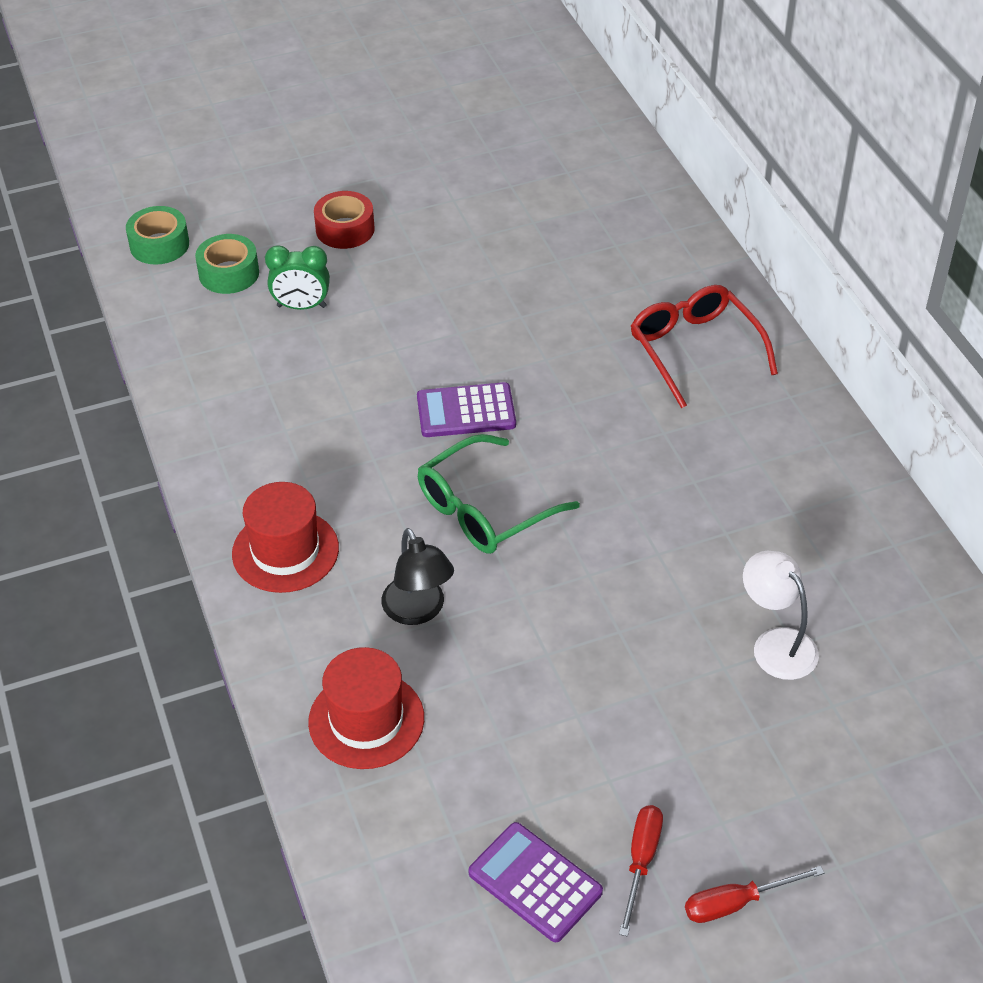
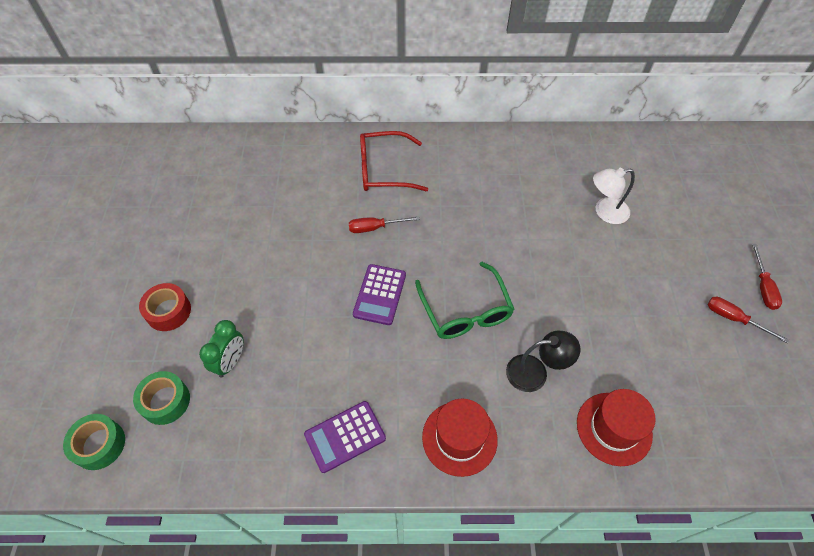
camera: 70 degrees left, 10 degrees up
purple calculator [469,822,603,942] -> purple calculator moved to [304,401,386,473]
none -> red screwdriver [349,216,420,233]

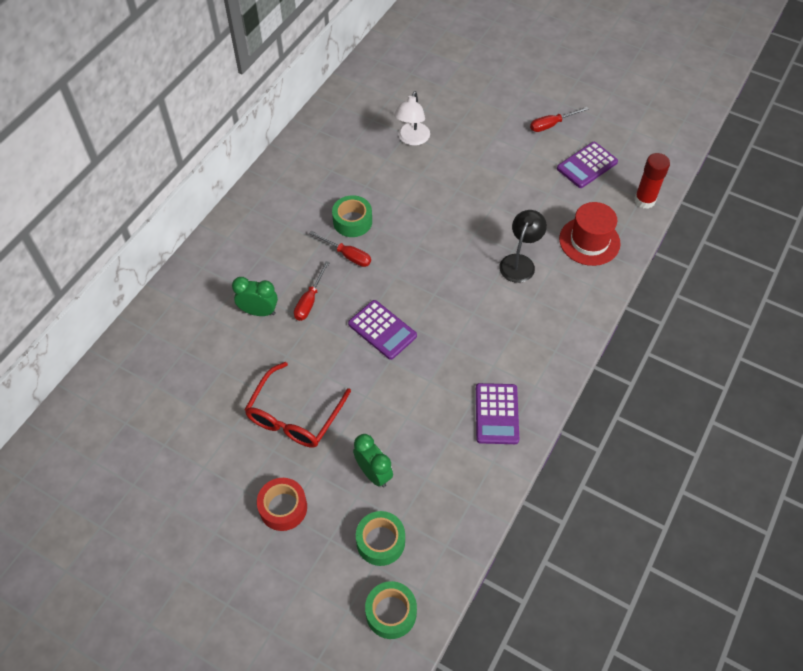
camera: 60 degrees left, 0 degrees up
red glasses [360,131,428,191] -> red glasses moved to [244,362,351,448]
green glasses [415,262,514,339] -> none
red hat [422,399,498,477] -> none
red screwdriver [752,244,782,310] -> red screwdriver moved to [309,231,371,267]
none -> green clock [232,277,278,316]
none -> green tape [332,195,372,237]
none -> purple calculator [557,142,618,188]
none -> red glue stick [634,153,670,209]

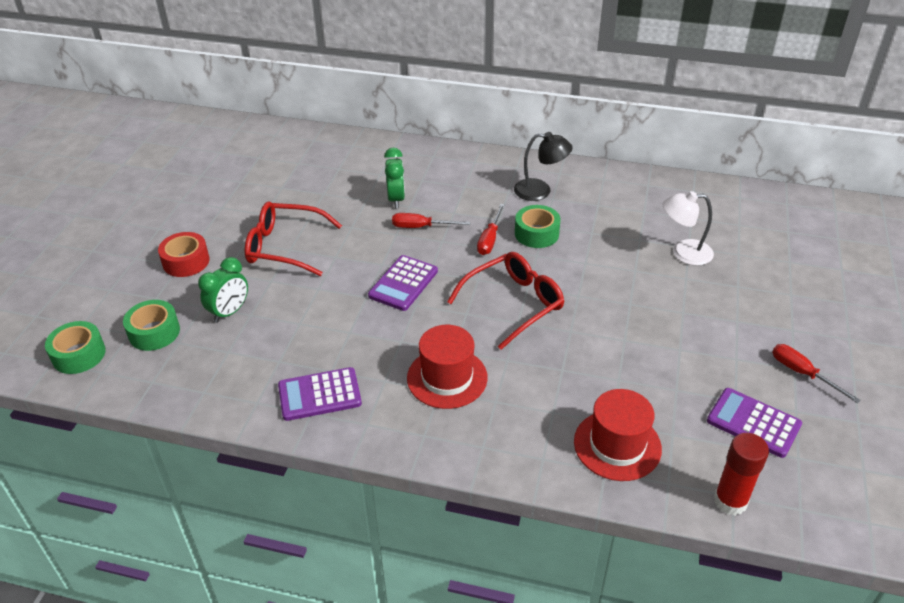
camera: 75 degrees right, 15 degrees down
black lamp [499,210,547,283] -> black lamp moved to [514,132,572,201]
none -> red hat [407,325,488,409]
none -> red glasses [447,252,564,350]

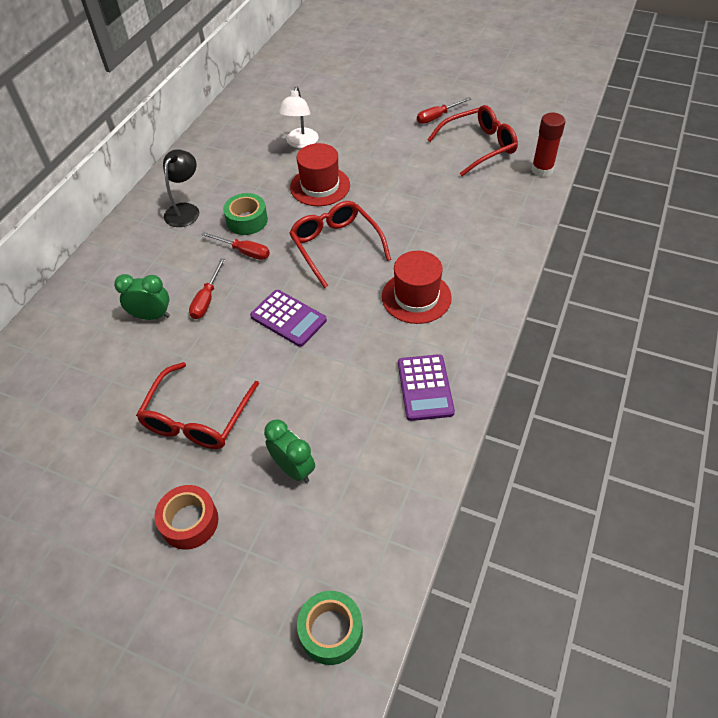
camera: 80 degrees left, 10 degrees up
green tape [123,300,180,351] -> none
red hat [574,389,662,481] -> red hat moved to [290,143,350,206]
purple calculator [707,388,802,458] -> red glasses [427,105,518,176]

